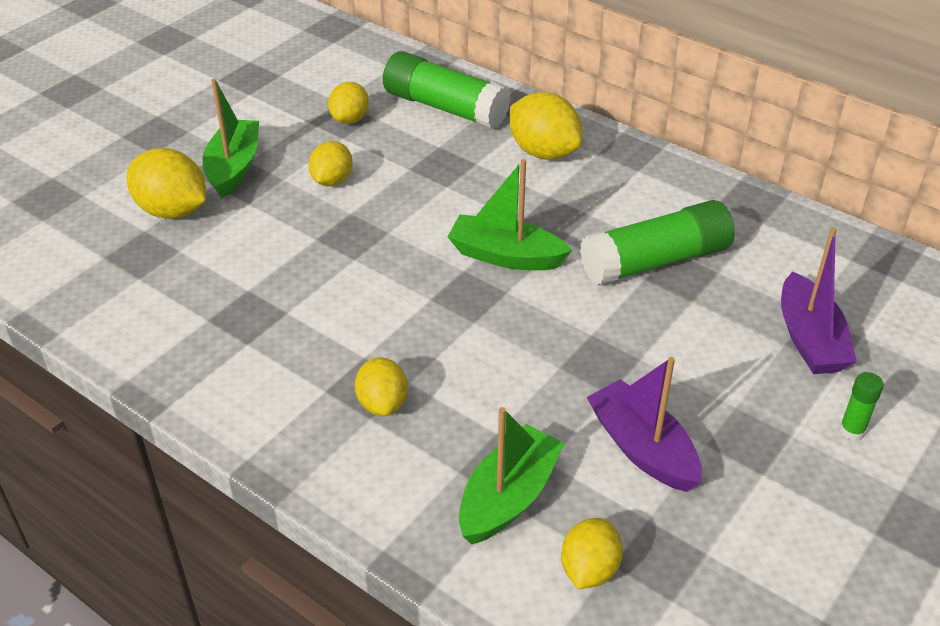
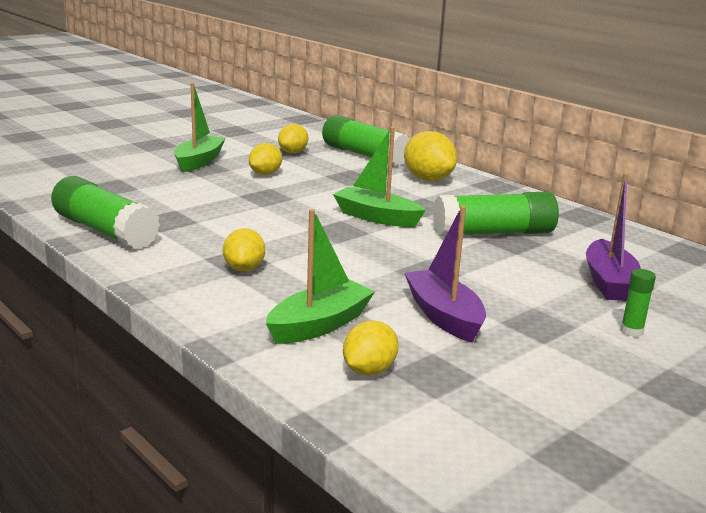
camera: 10 degrees right, 20 degrees down
yellow lemon [127,148,206,219] -> none
none -> green glue stick [51,176,160,249]

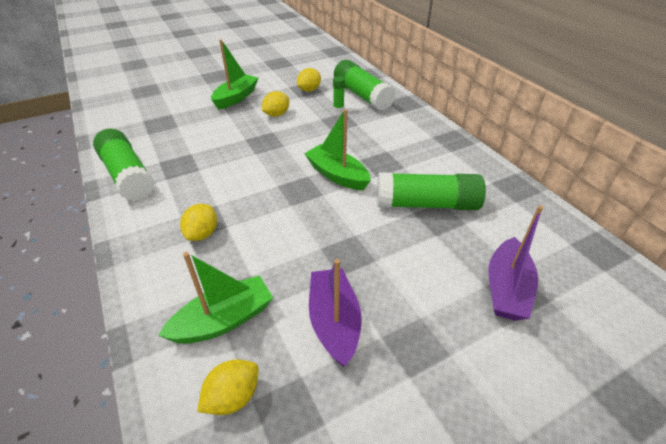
camera: 15 degrees right, 20 degrees up
yellow lemon [404,131,457,181] -> none
green glue stick [621,269,656,337] -> green glue stick moved to [333,76,345,112]

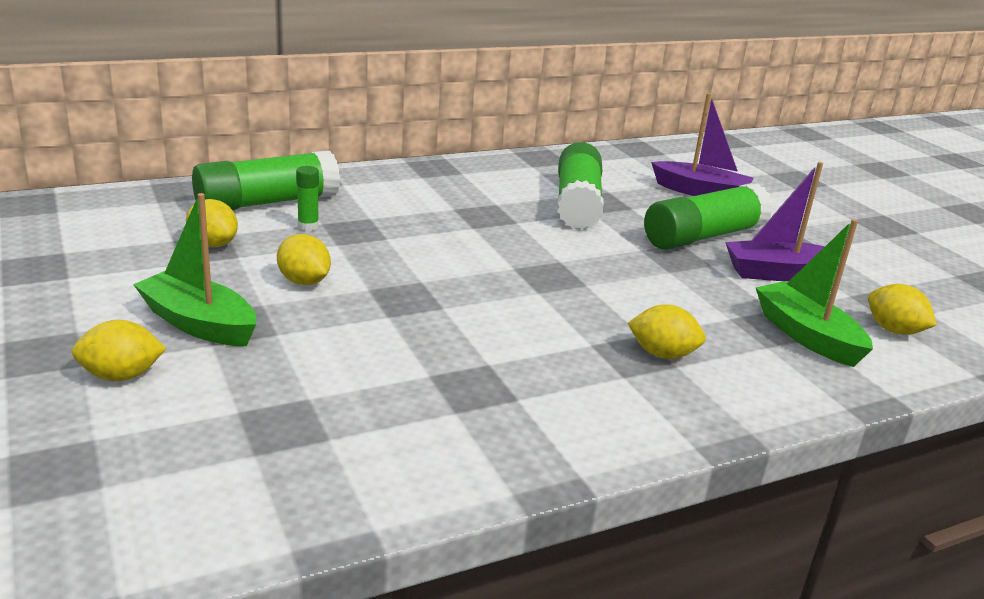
camera: 90 degrees left, 15 degrees down
green glue stick [93,129,155,202] -> green glue stick moved to [644,183,773,250]
green boat [304,109,371,190] -> none
none -> yellow lemon [72,320,166,381]

